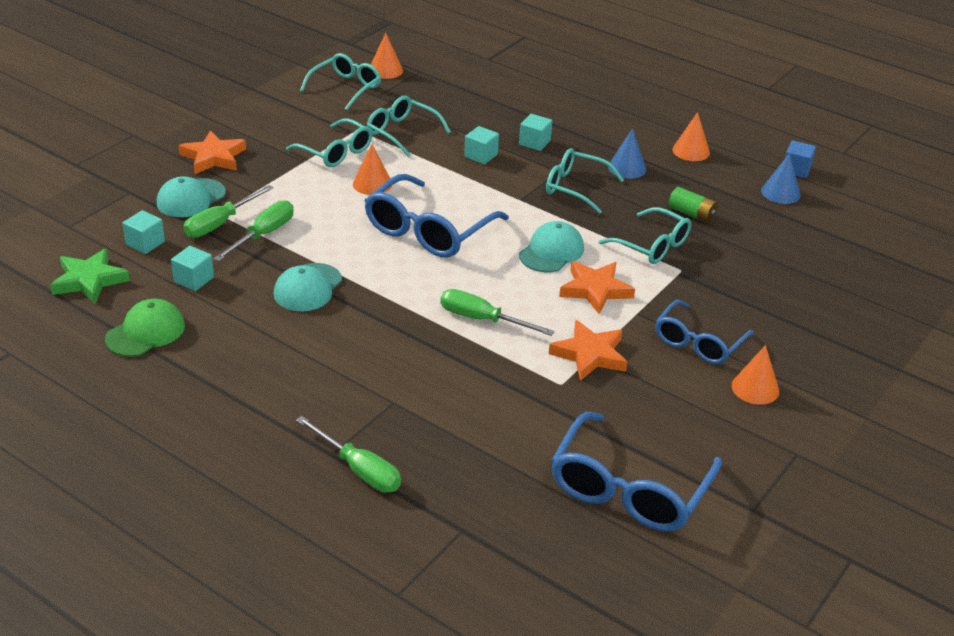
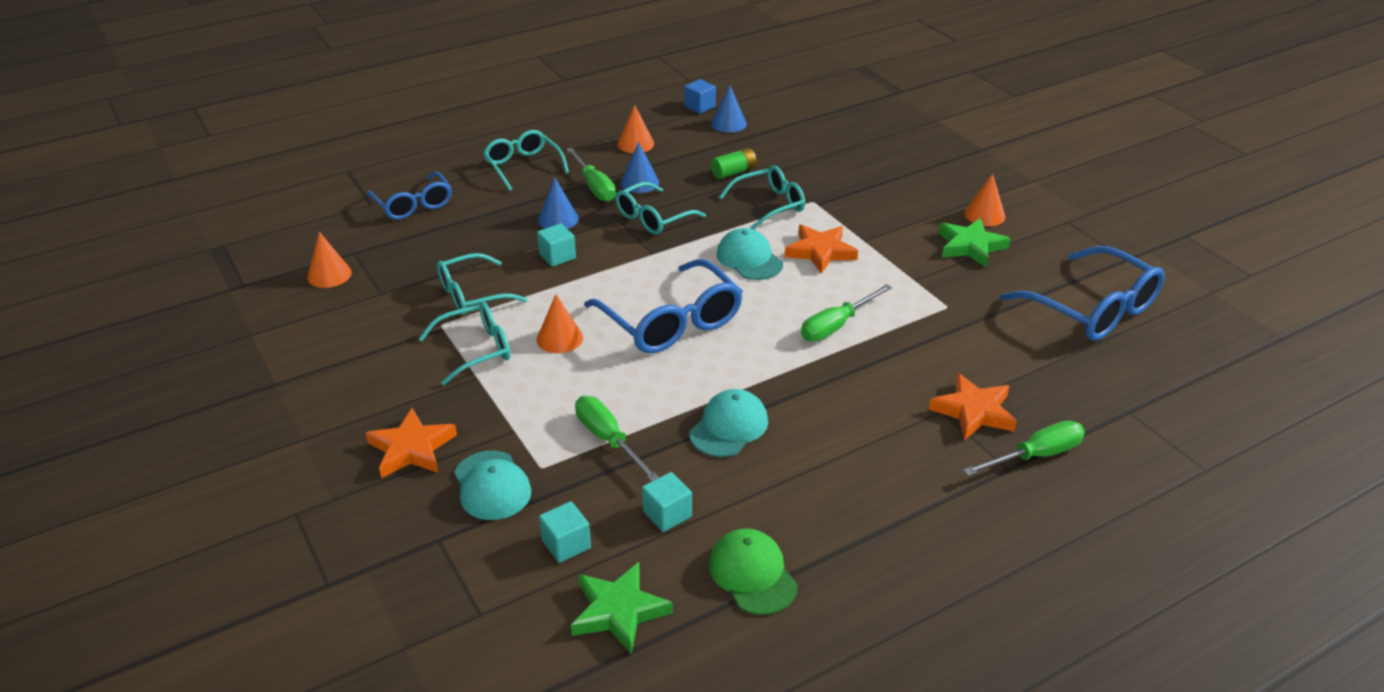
camera: 65 degrees left, 0 degrees up
green screwdriver [183,185,274,238] -> green screwdriver moved to [567,148,616,202]
turquoise cap [274,263,342,311] -> turquoise cap turned 105 degrees counterclockwise [689,389,768,457]
turquoise glasses [300,53,381,110] -> turquoise glasses moved to [483,130,569,191]
turquoise cube [519,114,552,151] -> blue cone [538,178,579,229]
orange star [549,320,627,381] -> orange star moved to [929,373,1017,440]
blue glasses [655,300,754,364] -> blue glasses moved to [367,172,452,220]
none -> green star [939,218,1011,267]

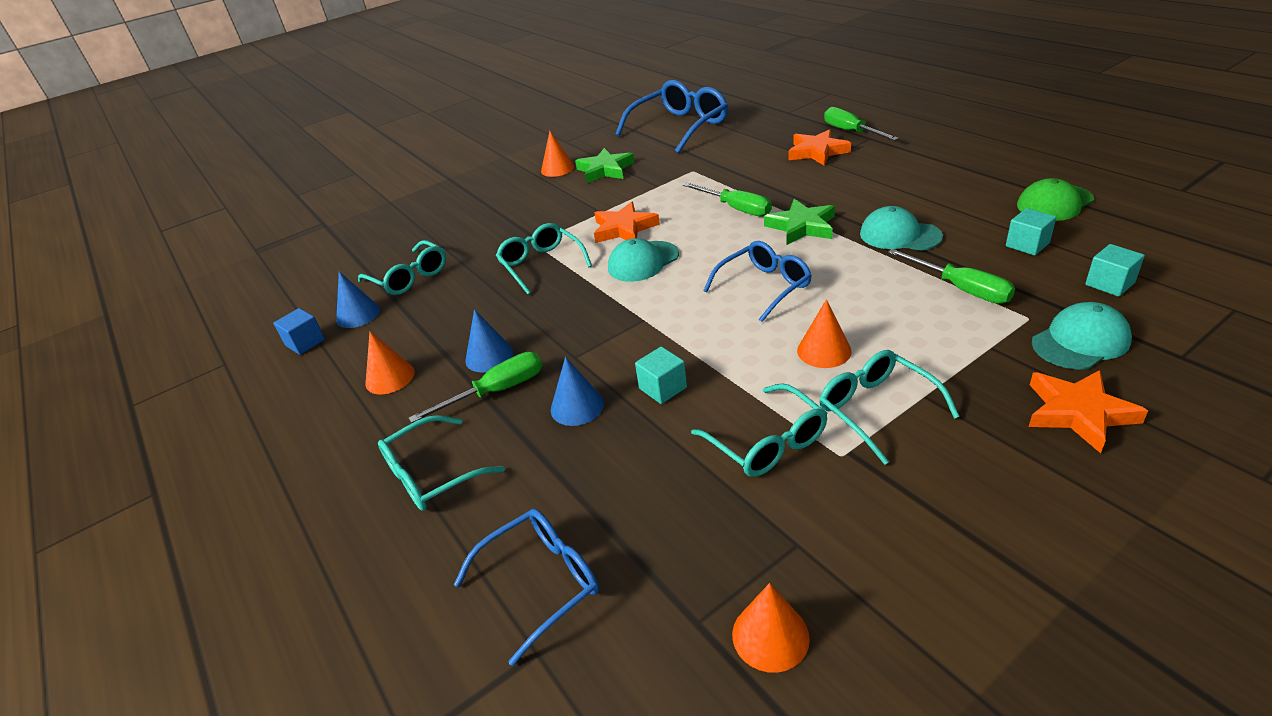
camera: 90 degrees left, 0 degrees up
green star [571,562,673,654] -> green star moved to [764,199,835,245]
green screwdriver [575,396,660,481] -> green screwdriver turned 90 degrees counterclockwise [888,249,1015,304]
blue glasses [584,259,743,353] -> blue glasses [703,241,812,322], size x0.64
turquoise glasses [615,182,706,234] -> turquoise glasses moved to [358,240,446,295]
green battery [711,148,757,179] -> none

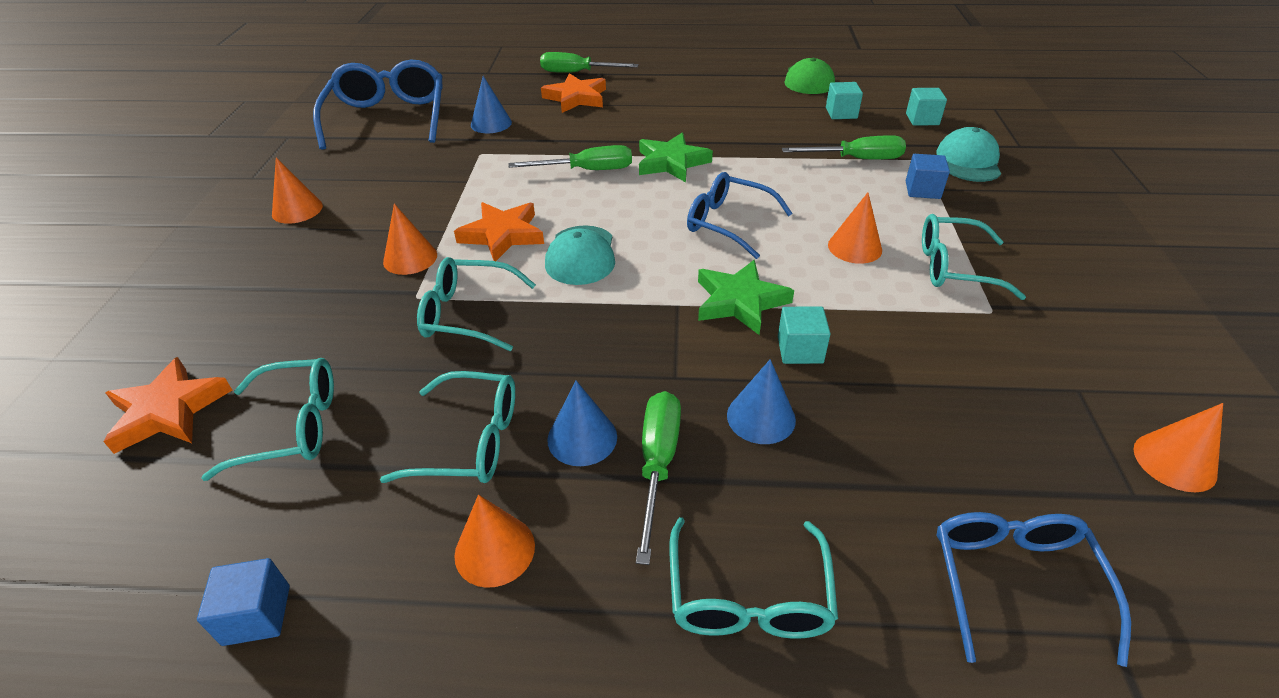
camera: 55 degrees left, 5 degrees up
blue cone [336,271,380,328] -> blue cone moved to [471,76,512,133]
green star [575,148,635,184] -> green star moved to [698,260,794,335]
turquoise glasses [691,383,828,477] -> turquoise glasses moved to [380,371,515,483]
blue glasses [703,241,812,322] -> blue glasses turned 60 degrees counterclockwise [687,172,793,259]
turquoise cap [860,206,943,251] -> none
orange star [1029,370,1148,453] -> orange star moved to [103,357,232,454]
none -> orange cone [383,204,437,275]
none -> blue cube [906,154,950,199]

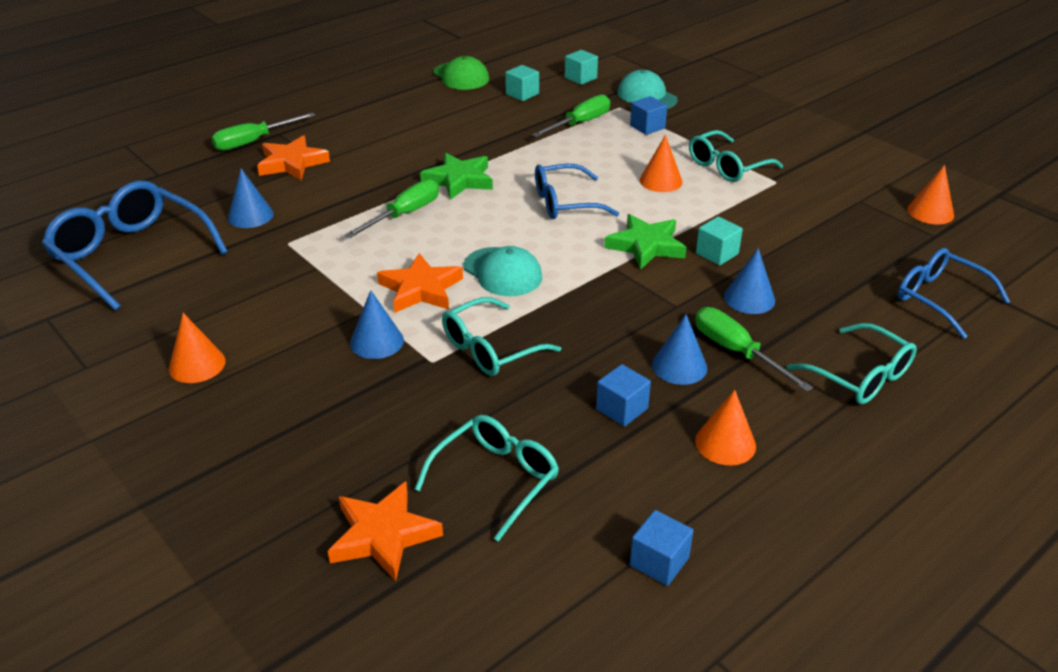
camera: 45 degrees left, 5 degrees down
turquoise glasses [380,371,515,483] -> blue cube [596,364,651,427]
orange cone [383,204,437,275] -> blue cone [350,290,404,359]

